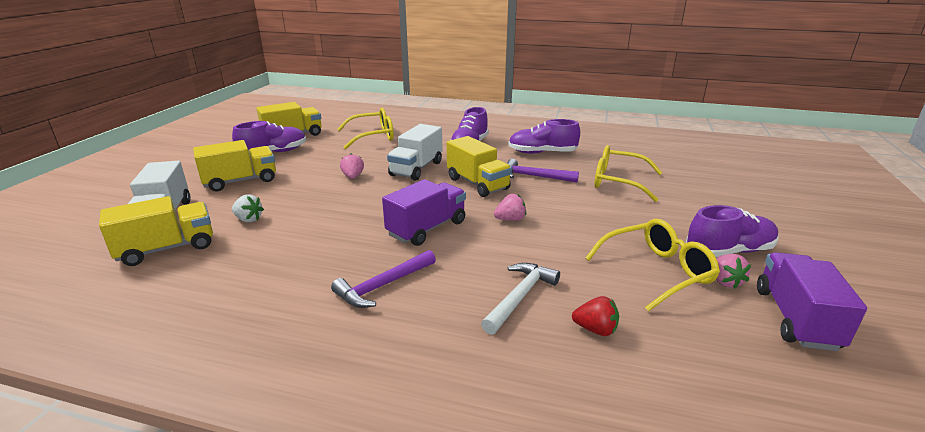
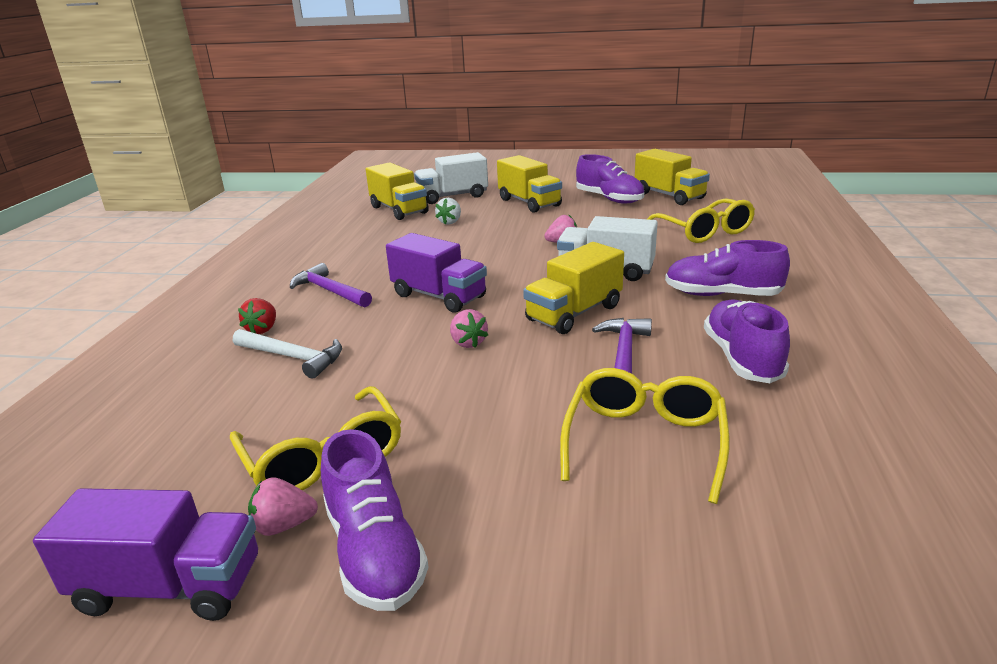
camera: 85 degrees right, 0 degrees up
red strawberry [572,296,619,336] -> red strawberry moved to [238,298,276,334]

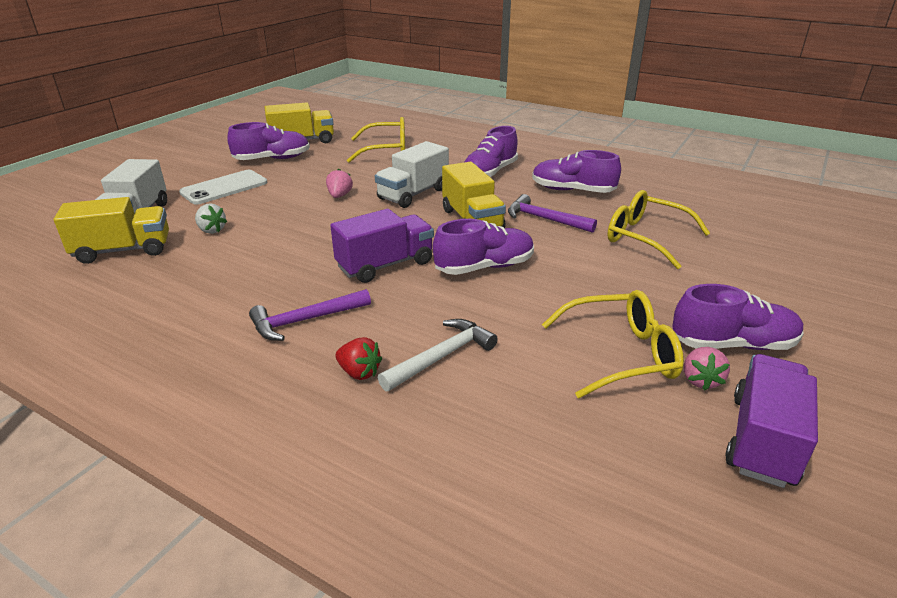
camera: 70 degrees left, 5 degrees up
pink strawberry [450,309,488,348] -> purple shoe [433,219,534,275]
yellow truck [497,155,562,213] -> white phone [179,170,267,205]

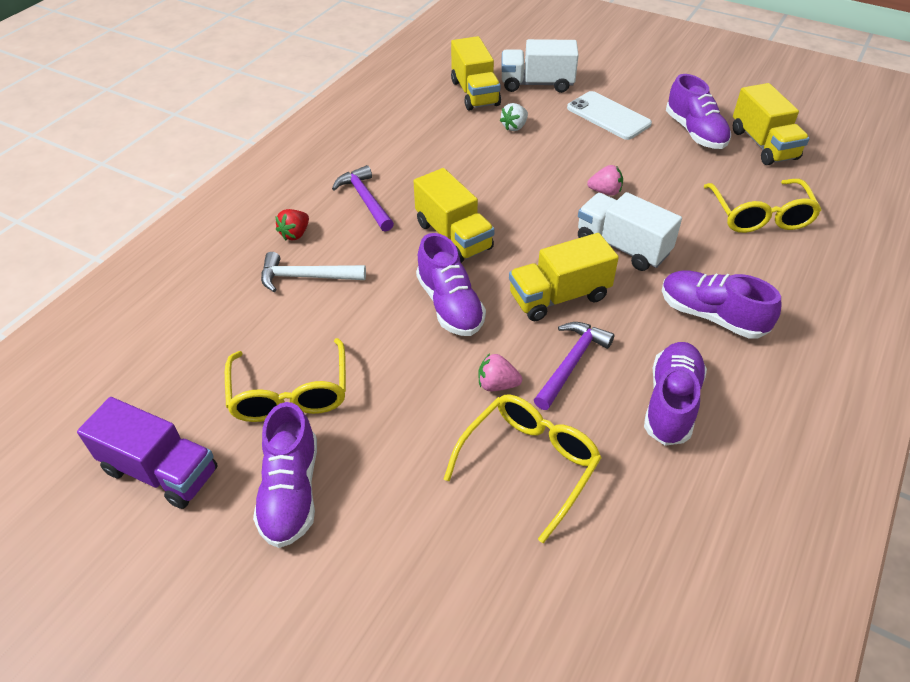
camera: 90 degrees right, 15 degrees up
purple truck [330,209,434,283] -> yellow truck [413,168,495,263]
white hammer [378,319,498,391] -> white hammer turned 135 degrees clockwise [261,252,366,292]
pink strawberry [684,347,730,391] -> pink strawberry moved to [478,353,522,391]

